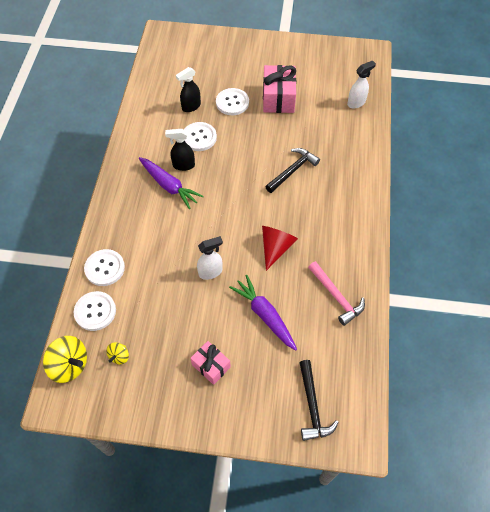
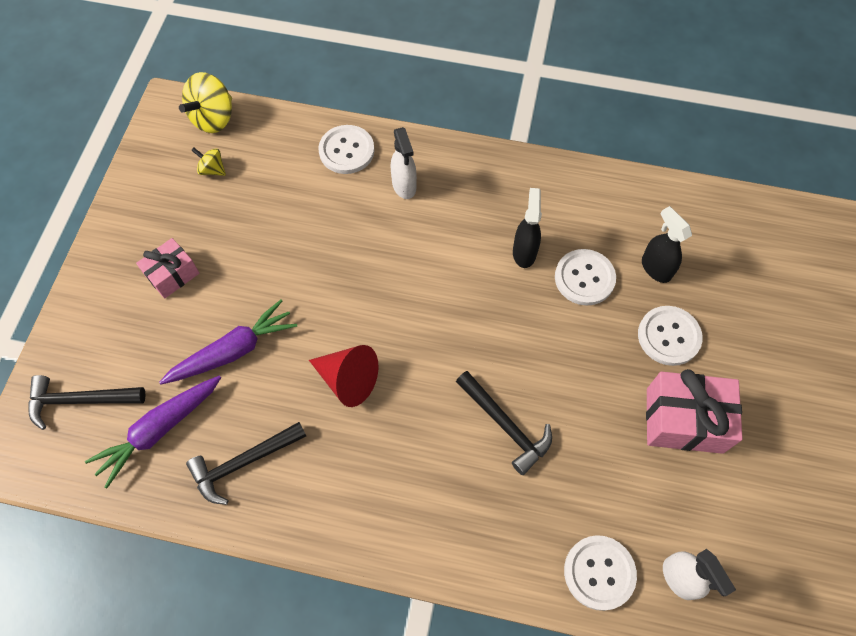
camera: 95 degrees right, 5 degrees up
white button [74,291,116,331] -> white button moved to [564,535,637,611]
purple carrot [139,157,204,209] -> purple carrot moved to [85,376,221,489]
white spray bottle [197,236,223,280] -> white spray bottle moved to [391,127,417,199]
pink hammer [308,261,365,326] -> black hammer [186,422,306,505]

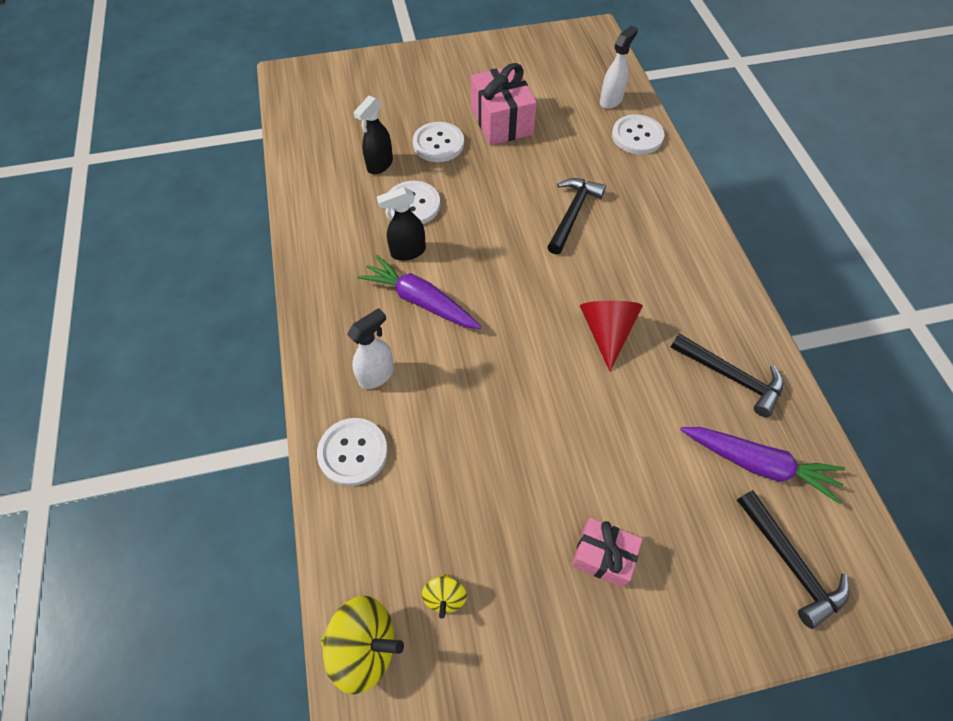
camera: 115 degrees left, 5 degrees down
purple carrot [159,300,297,384] -> purple carrot moved to [357,255,481,329]

